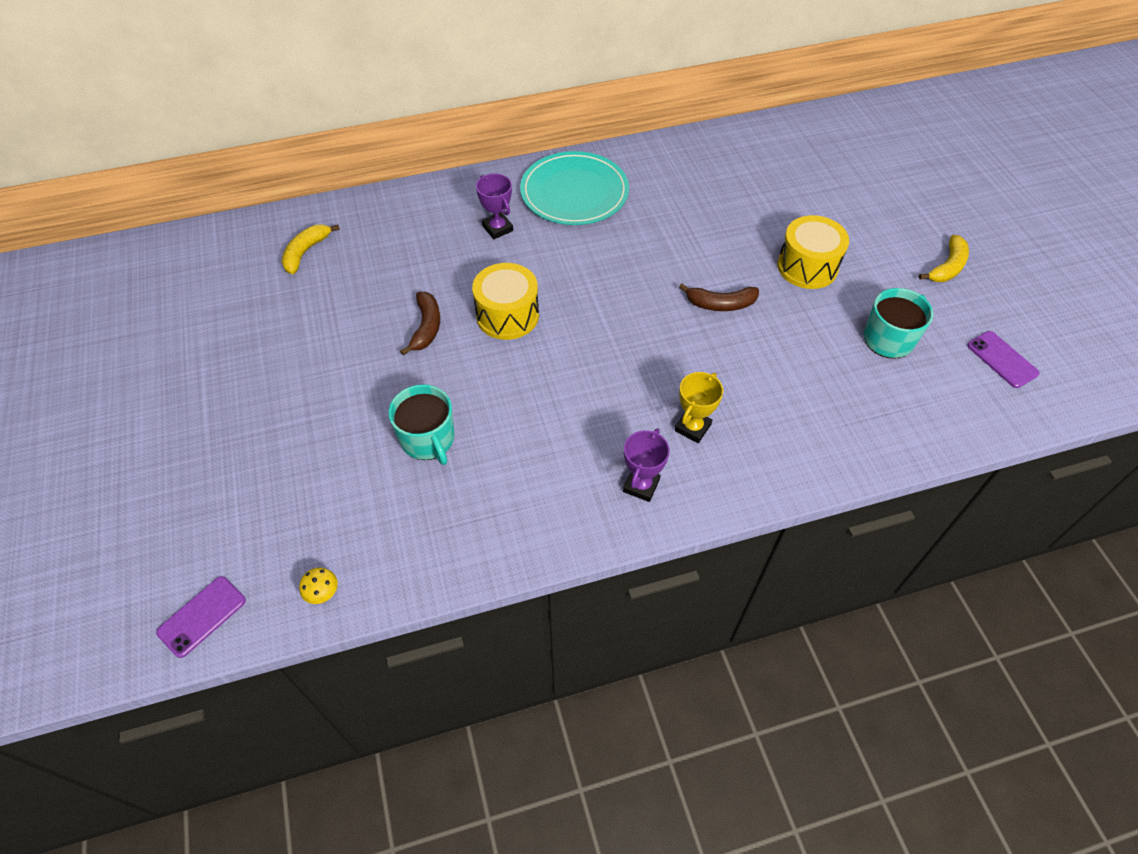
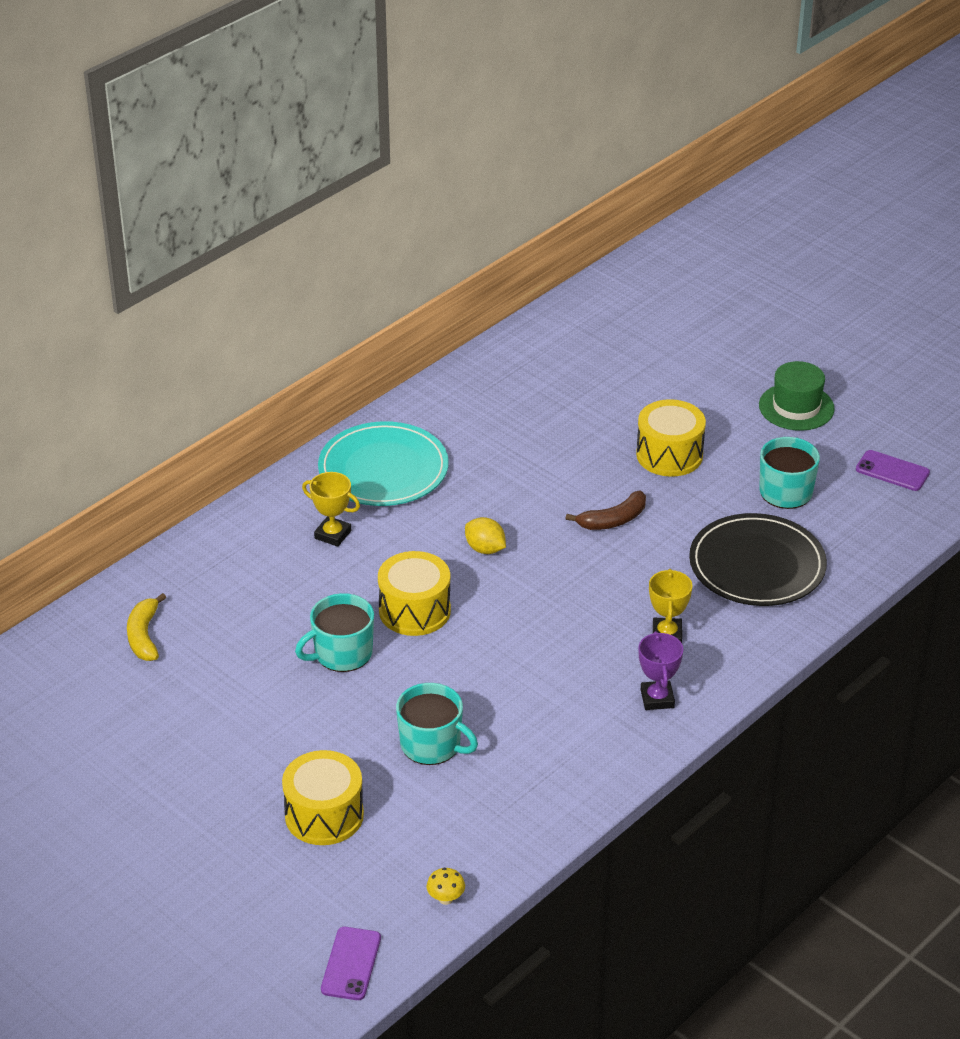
camera: 30 degrees left, 15 degrees down
brown banana [400,292,440,355] -> turquoise mug [295,593,374,672]
purple trophy [476,173,513,239] -> yellow trophy [302,472,360,547]
yellow banana [919,235,969,282] -> green hat [759,361,835,431]
none -> yellow drum [282,750,364,845]
none -> yellow lemon [465,517,506,554]
none -> black plate [689,513,827,606]

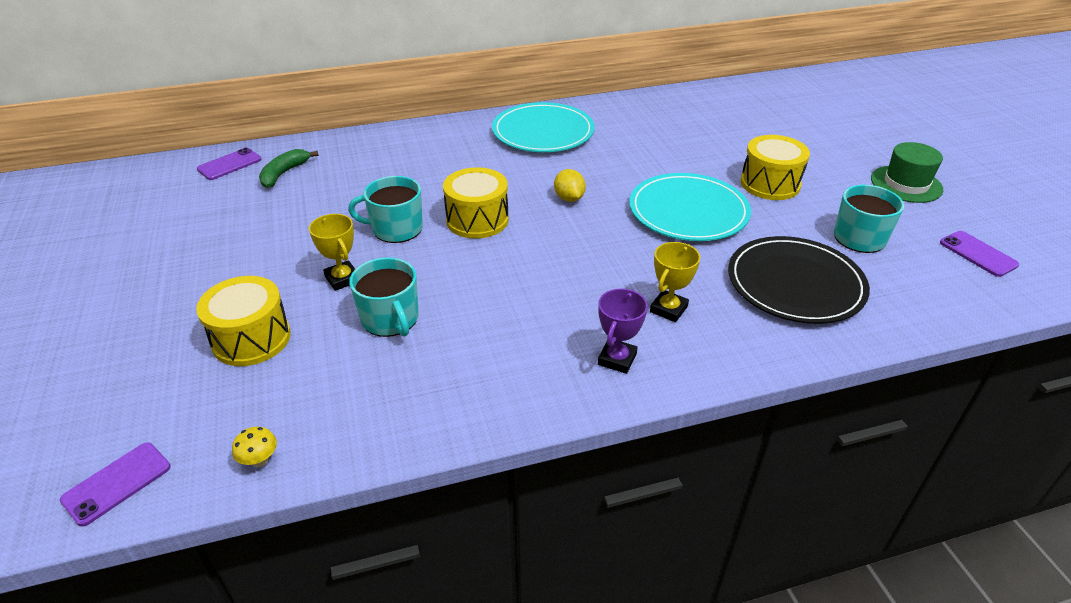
camera: 30 degrees right, 0 degrees up
yellow banana [127,593,166,661] -> green banana [259,149,319,188]
yellow trophy [302,472,360,547] -> yellow trophy moved to [309,214,355,291]
brown banana [565,491,646,530] -> turquoise plate [629,173,751,241]
none -> purple phone [197,148,262,180]

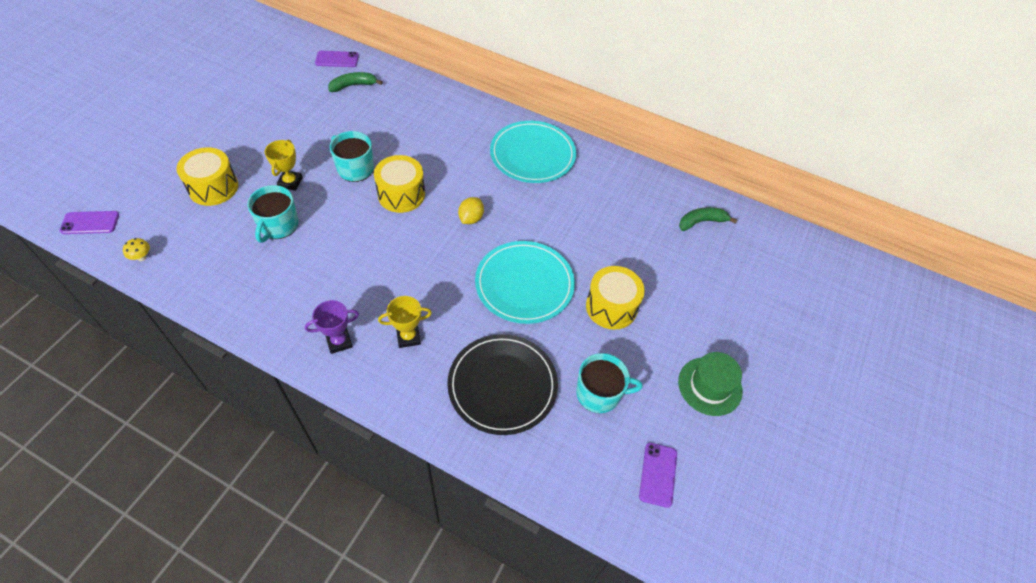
camera: 40 degrees right, 15 degrees up
none -> green banana [679,207,737,231]

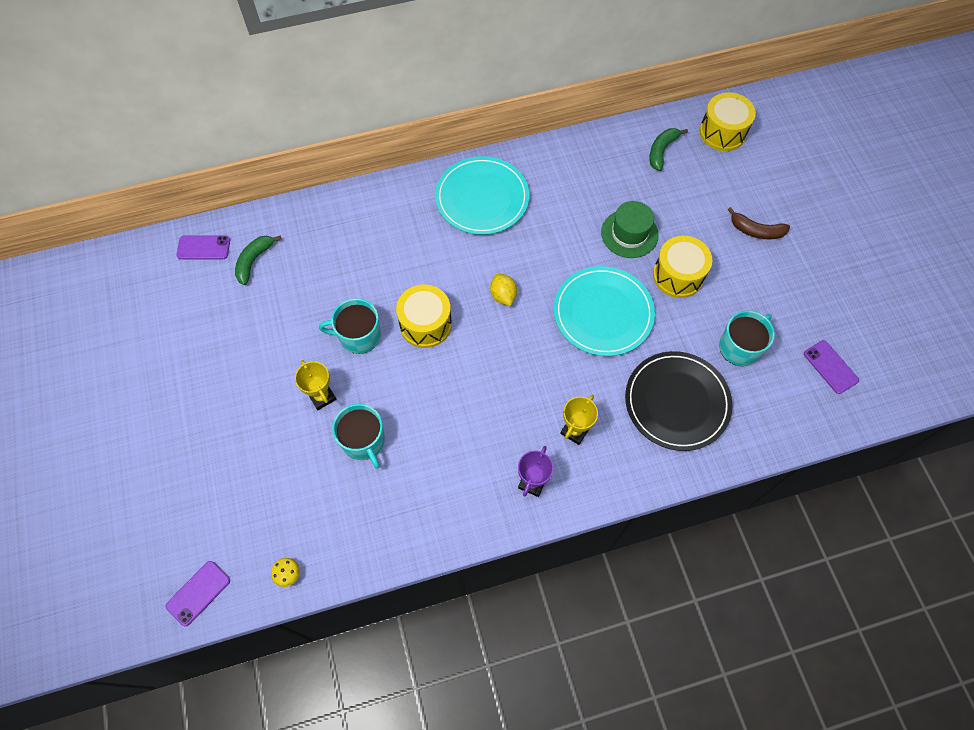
camera: 40 degrees left, 10 degrees up
yellow drum [176,147,238,206] -> yellow drum moved to [700,92,756,151]
purple phone [315,51,359,67] -> purple phone turned 45 degrees clockwise [176,235,230,259]
green hat [678,352,743,416] -> green hat moved to [601,201,659,258]
none -> brown banana [728,207,790,239]

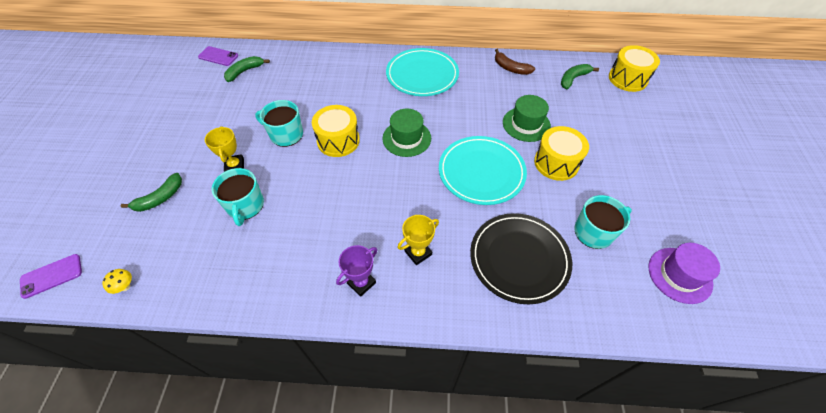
camera: 20 degrees right, 10 degrees down
yellow lemon [490,273,517,306] -> green hat [383,108,431,157]
brown banana [728,207,790,239] -> brown banana moved to [495,49,535,75]
purple phone [804,340,859,394] -> purple hat [649,243,720,304]
none -> green banana [121,173,182,212]

